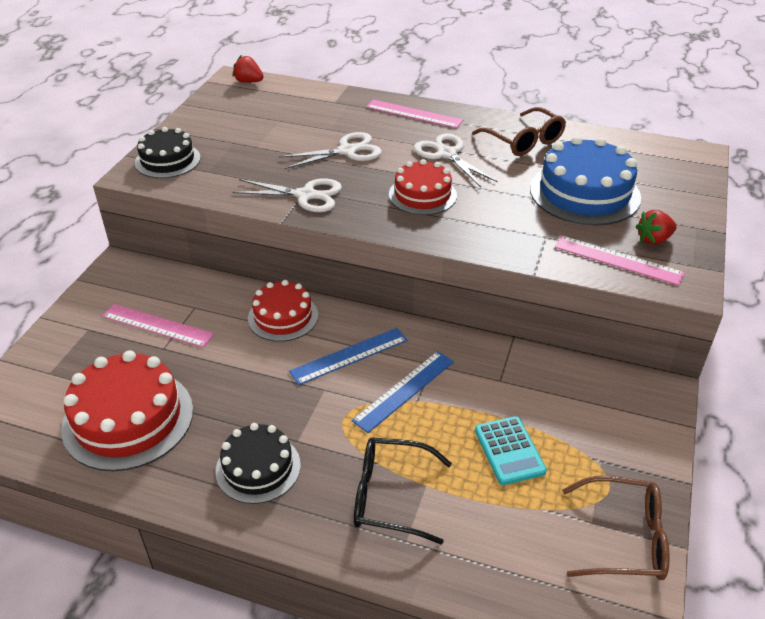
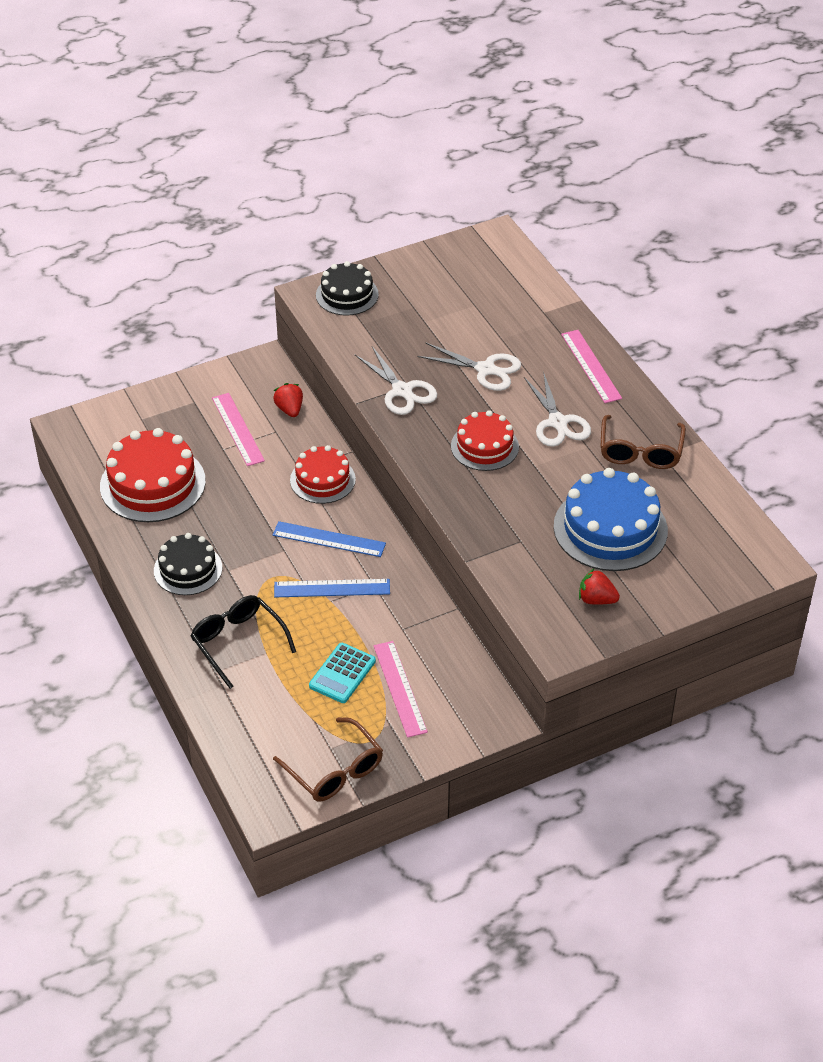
camera: 45 degrees right, 5 degrees up
red strawberry [233,55,264,83] -> red strawberry moved to [273,383,303,417]
white scissors [414,133,498,187] -> white scissors turned 150 degrees clockwise [524,371,591,447]
pink ruler [555,236,685,286] -> pink ruler moved to [374,641,428,738]

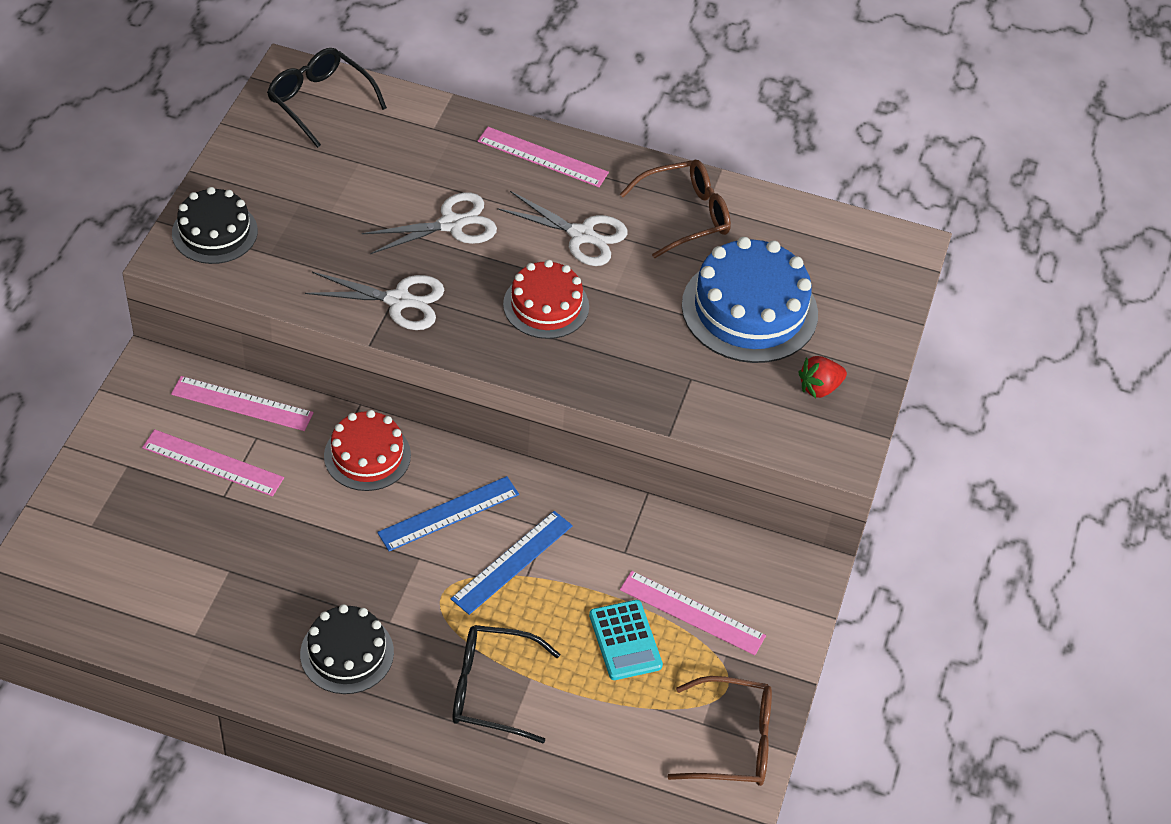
camera: 50 degrees left, 5 degrees up
red cake [100,428,206,522] -> none
red strawberry [273,383,303,417] -> pink ruler [171,376,314,431]
brown glasses [600,415,686,469] -> brown glasses turned 75 degrees counterclockwise [620,160,731,258]
none -> black glasses [267,48,387,148]

